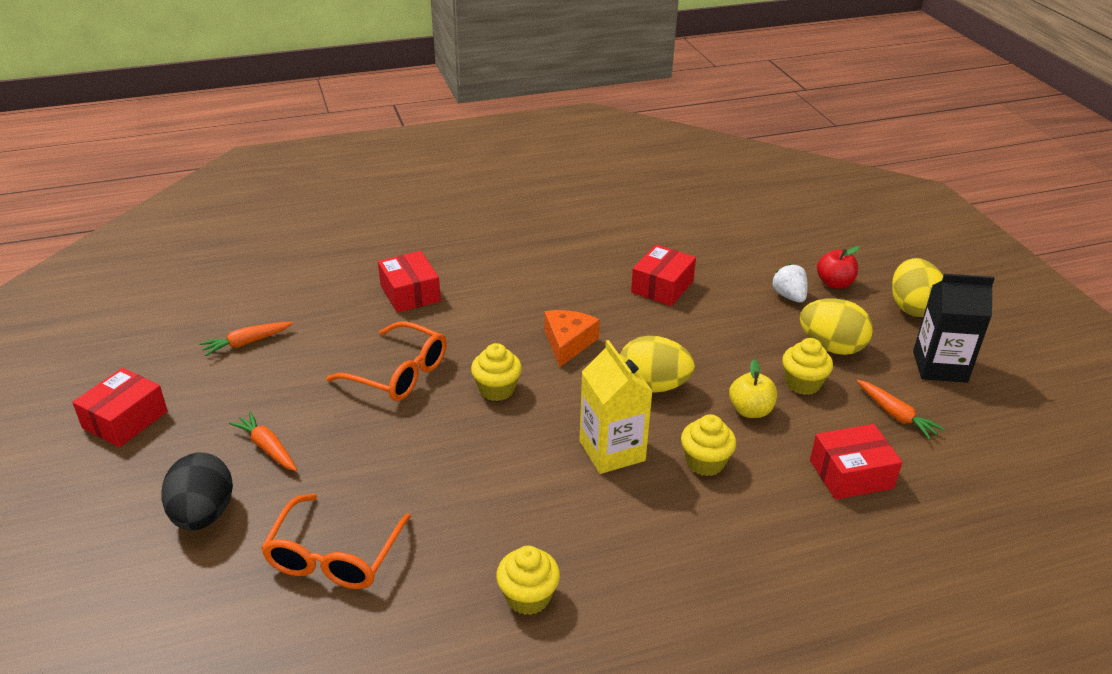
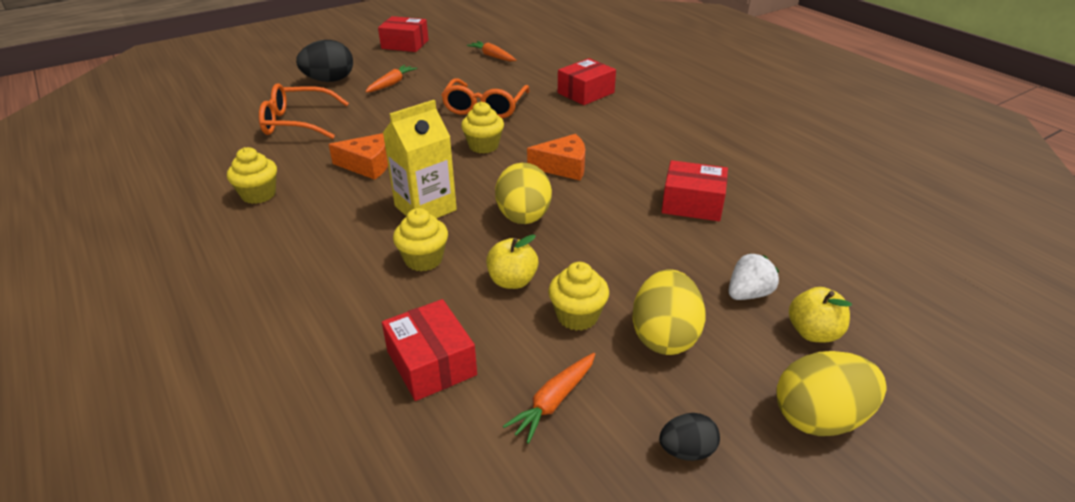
camera: 75 degrees right, 0 degrees up
red apple [817,246,860,289] -> yellow apple [789,287,852,343]
black carton [913,274,995,383] -> black egg [659,413,720,461]
none -> orange cheese [328,133,388,180]

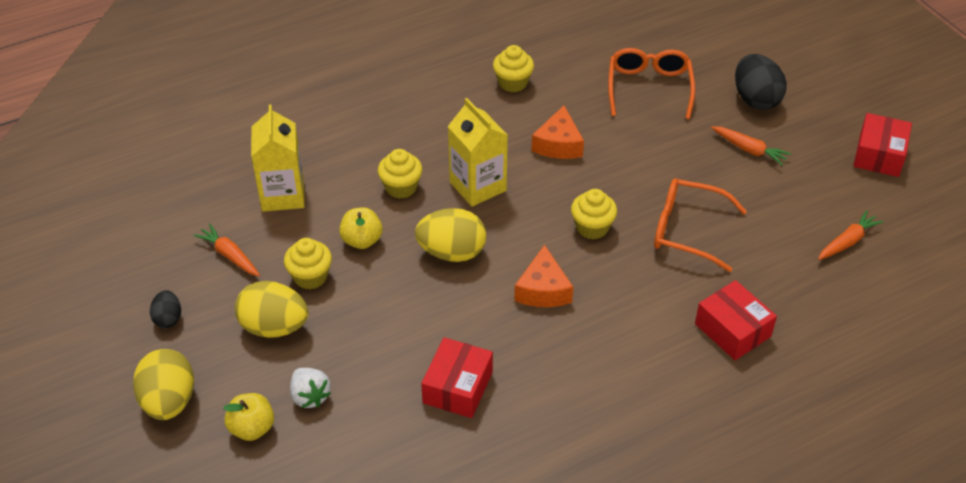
camera: 95 degrees right, 10 degrees up
red box [382,299,477,401] -> yellow carton [251,104,305,212]

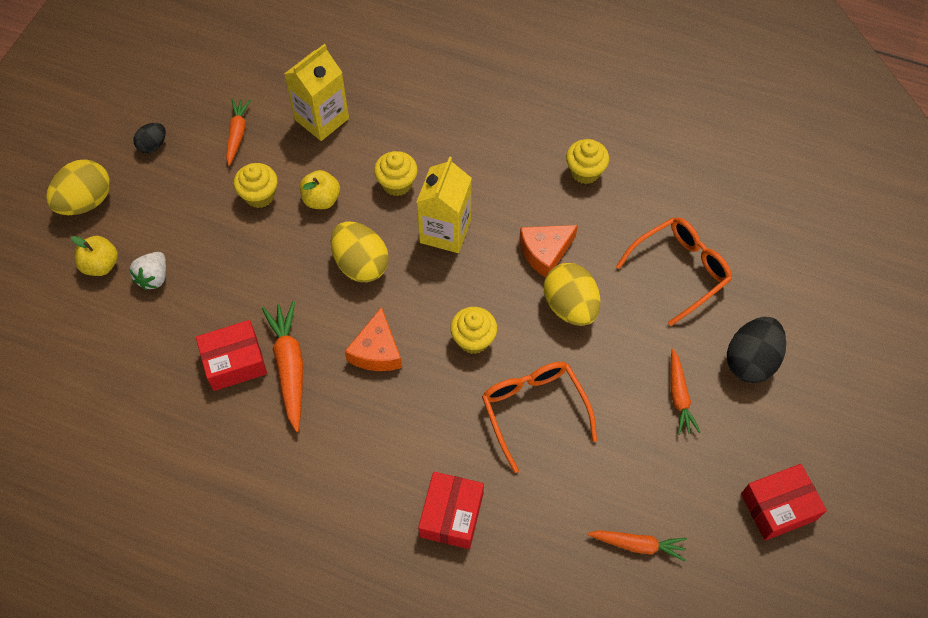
camera: 50 degrees right, 15 degrees up
yellow egg [235,281,309,338] -> yellow egg moved to [544,263,600,326]
orange cheese [514,245,573,307] -> orange cheese turned 45 degrees counterclockwise [345,307,402,371]
none -> orange carrot [262,301,303,432]

